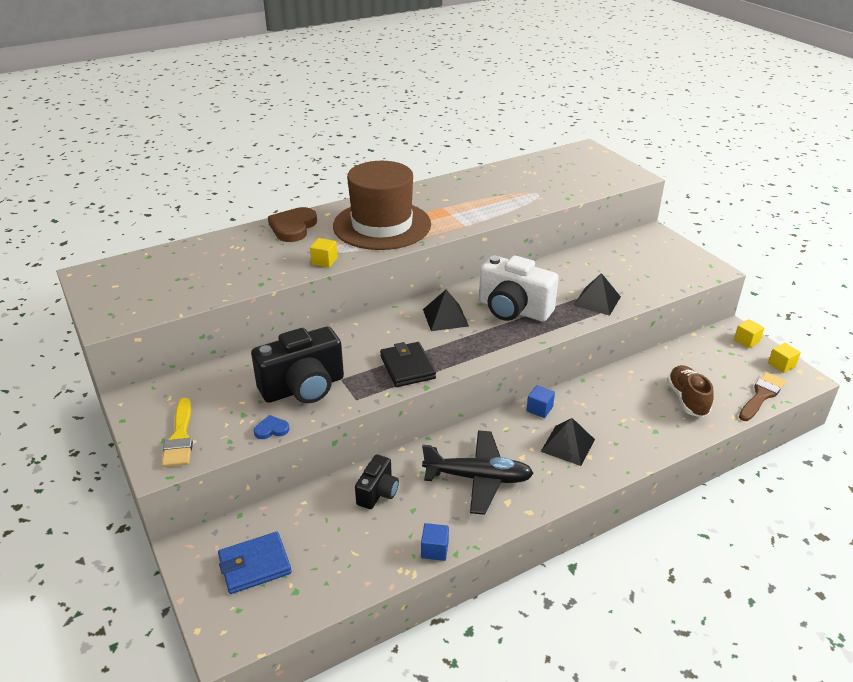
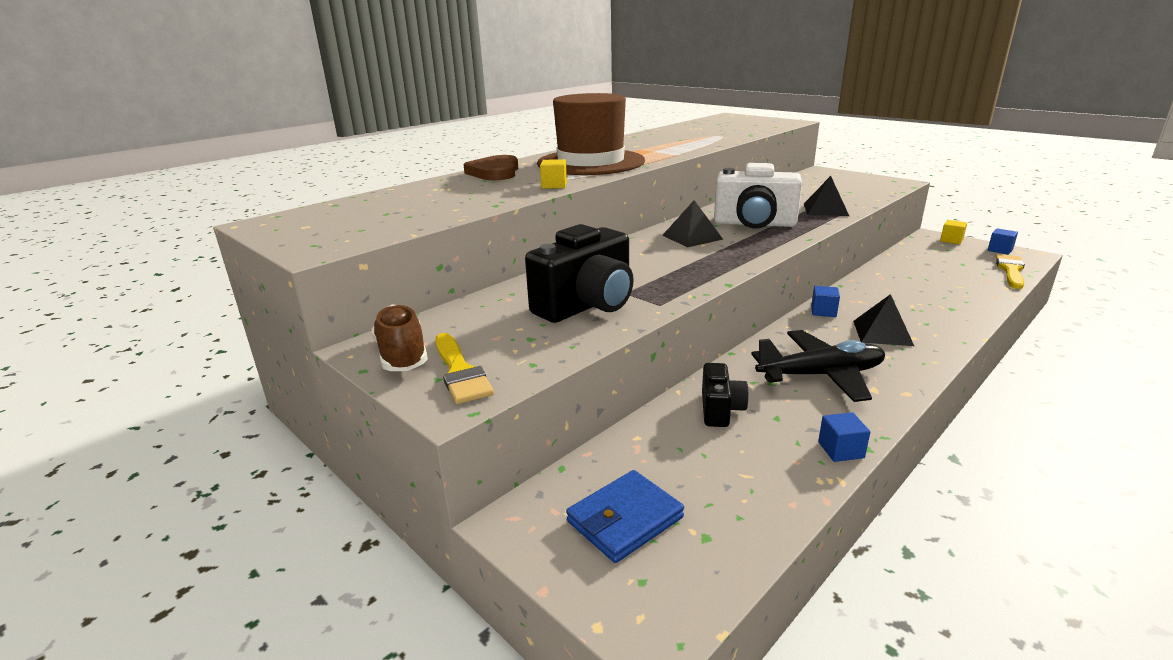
camera: 15 degrees left, 10 degrees down
blue heart [254,415,289,439] -> none
black wallet [380,342,436,387] -> none
brown shoe [667,365,714,417] -> brown shoe moved to [372,304,428,371]
brown brush [739,372,786,421] -> yellow brush [995,254,1025,289]
yellow cube [768,343,801,373] -> blue cube [988,228,1018,255]

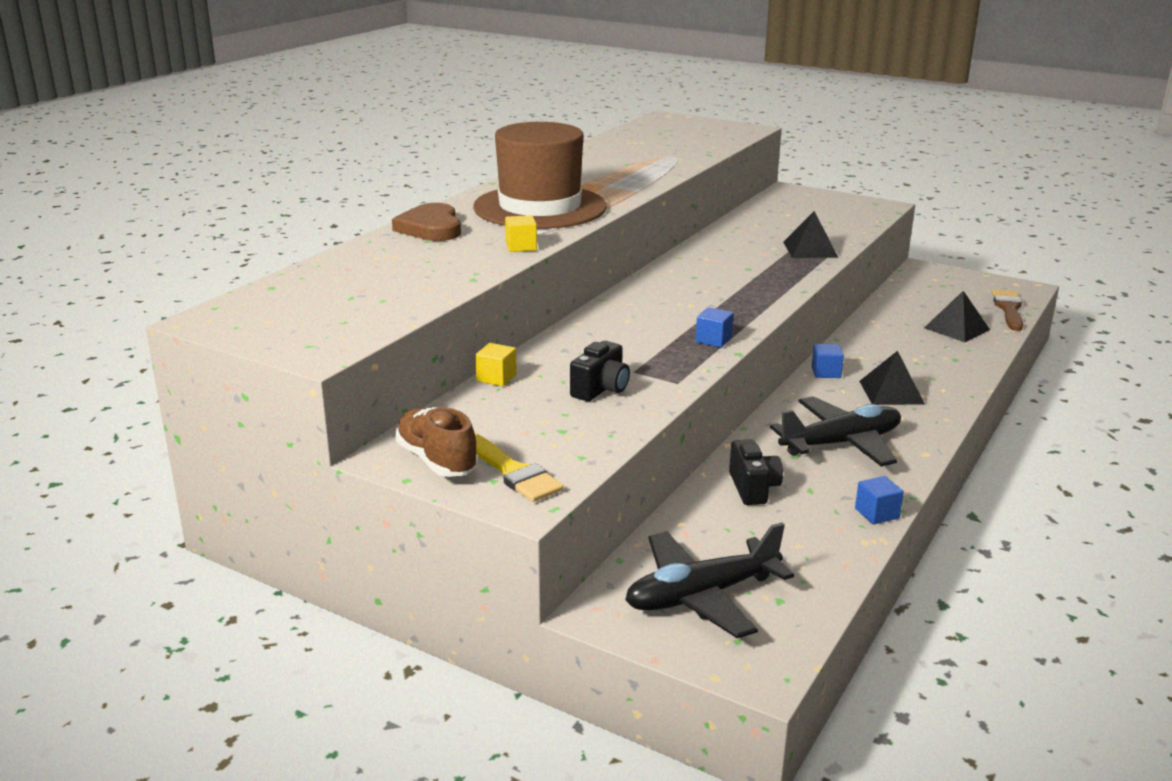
camera: 15 degrees left, 0 degrees up
black camera [525,224,634,323] -> black camera [570,341,630,401], size x0.55
blue wallet [566,470,684,563] -> black plane [625,522,794,638]
black pyramid [662,200,723,247] -> black pyramid moved to [924,291,990,342]
white camera [714,163,802,229] -> none
yellow cube [940,220,967,244] -> yellow cube moved to [475,343,517,386]
blue cube [988,228,1018,255] -> blue cube moved to [696,307,734,348]
yellow brush [995,254,1025,289] -> brown brush [992,289,1023,331]

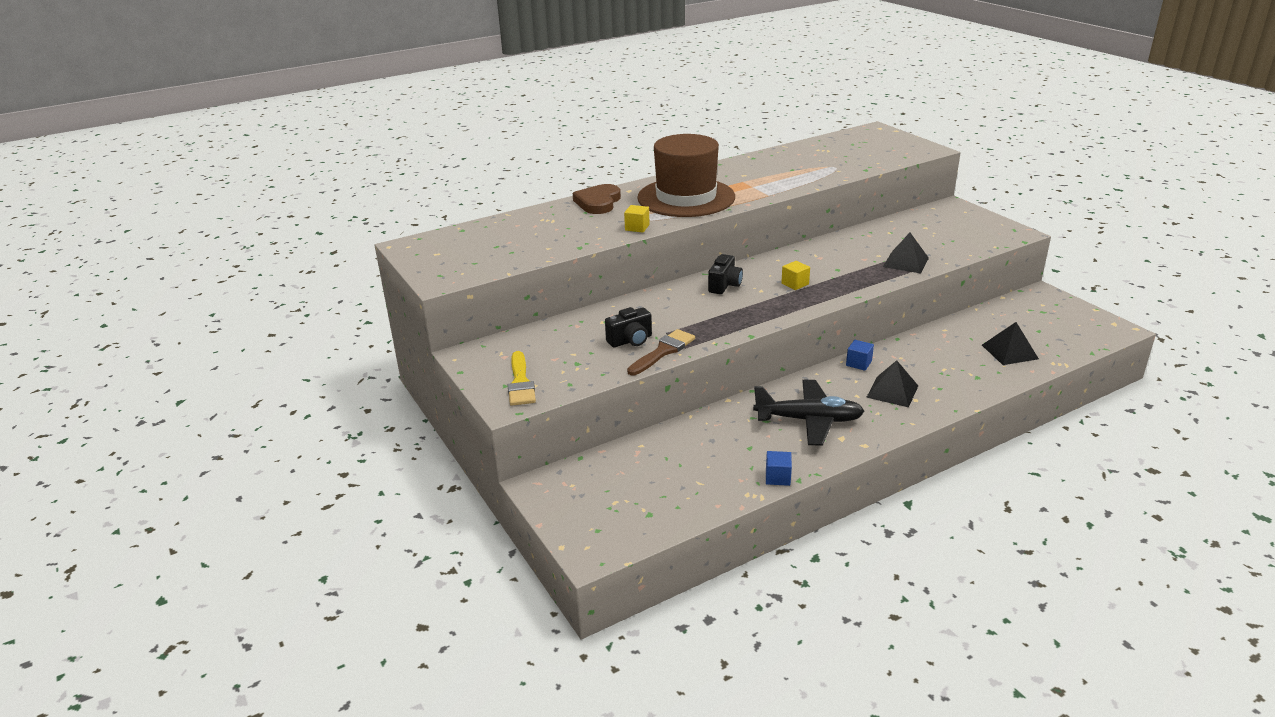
camera: 30 degrees right, 5 degrees up
brown shoe [395,407,479,477] -> none
yellow cube [475,343,517,386] -> yellow cube moved to [781,261,810,290]
black plane [625,522,794,638] -> none
blue cube [696,307,734,348] -> none
black camera [729,439,783,505] -> black camera moved to [708,254,743,294]
brown brush [992,289,1023,331] -> brown brush moved to [627,329,695,375]

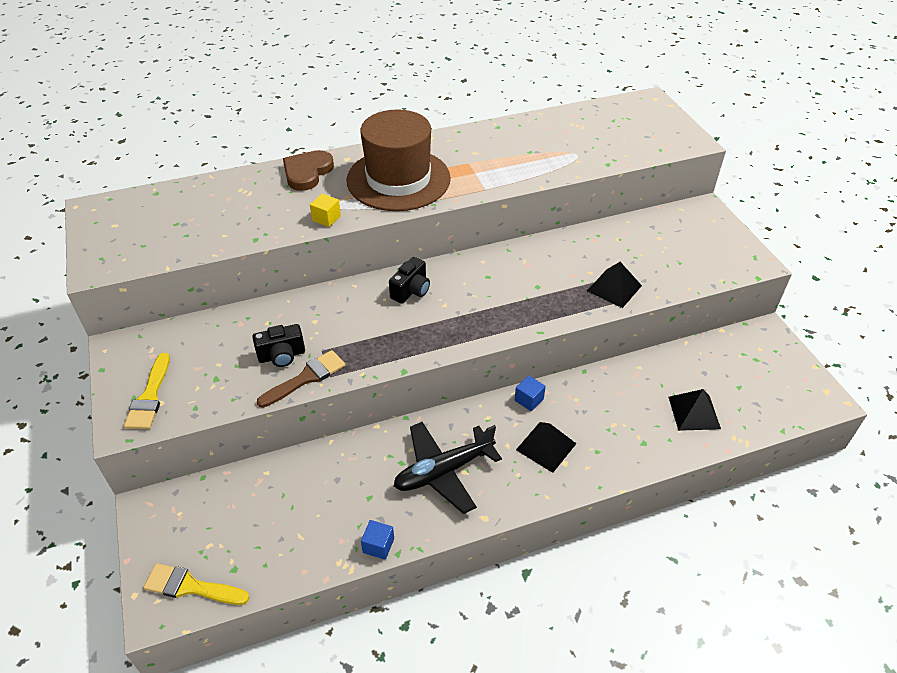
camera: 10 degrees right, 15 degrees up
black plane [753,380,864,446] -> black plane turned 135 degrees clockwise [394,422,502,514]
yellow cube [781,261,810,290] -> none
none -> yellow brush [143,563,249,605]

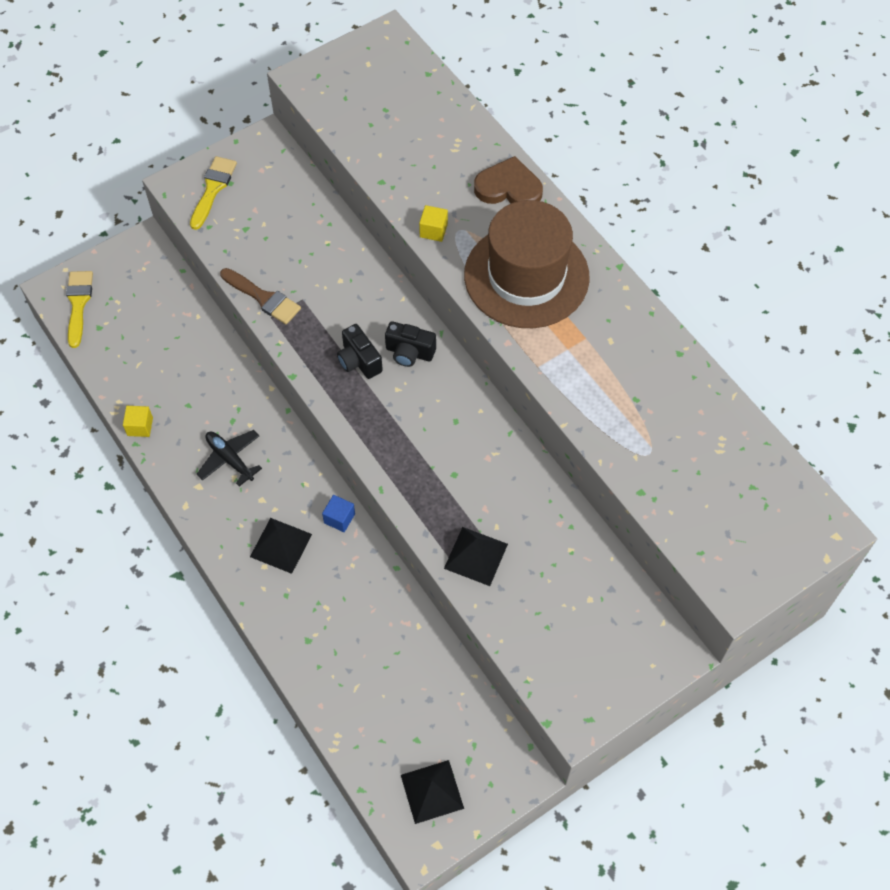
camera: 75 degrees right, 15 degrees up
yellow brush [124,353,170,429] -> yellow brush turned 120 degrees clockwise [190,156,237,230]
black camera [252,324,305,367] -> black camera moved to [337,324,383,379]
blue cube [361,520,394,560] -> yellow cube [123,406,153,437]
black plane [394,422,502,514] -> black plane [197,430,262,486], size x0.64
black pyramid [668,389,721,431] -> black pyramid moved to [401,760,464,824]

